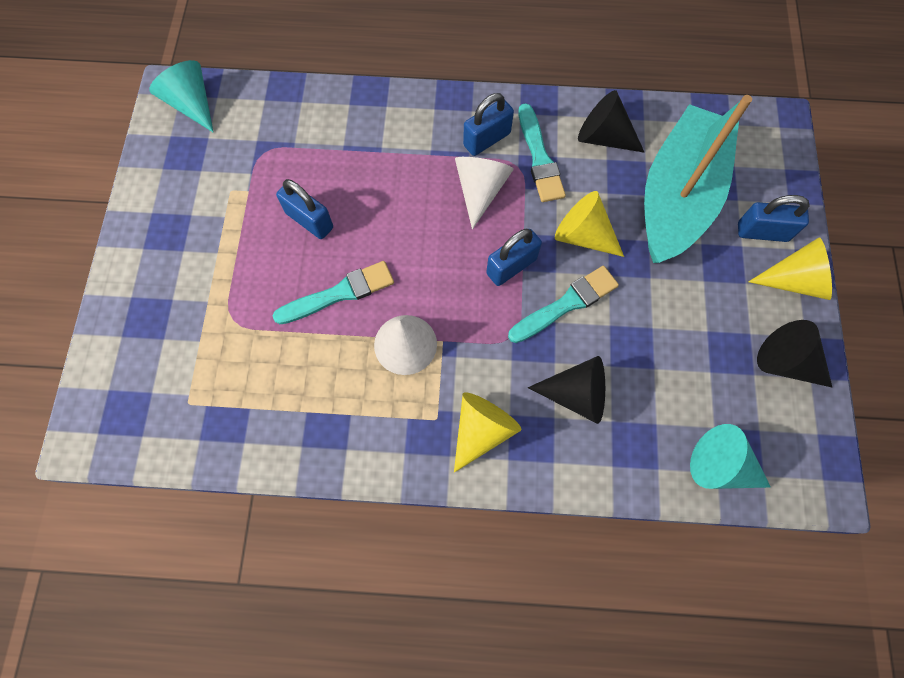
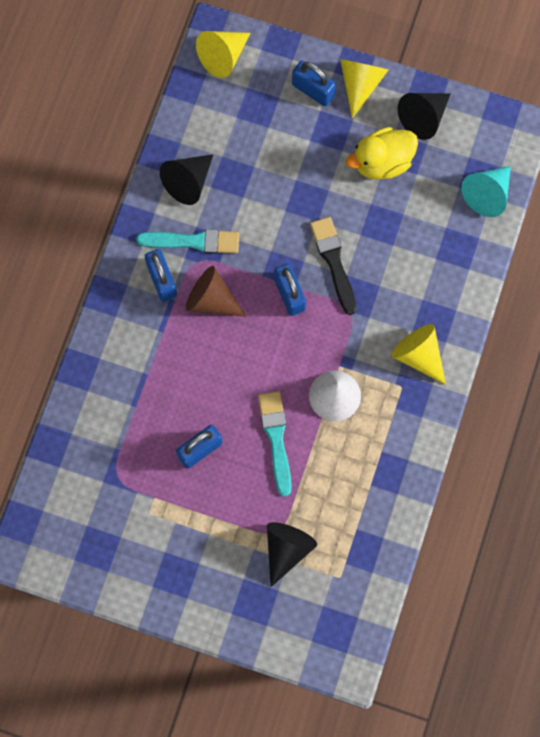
camera: 75 degrees left, 5 degrees up
turquoise cone [149,60,214,133] -> none
white cone [455,157,514,229] -> brown cone [186,266,247,317]
turquoise brush [508,266,619,343] -> black brush [310,217,357,315]
black cone [528,356,605,424] -> black cone moved to [267,522,317,587]
yellow cone [555,191,624,257] -> yellow cone moved to [196,31,250,78]
turquoise boat [644,95,752,263] -> none
blue padlock [738,195,810,242] -> blue padlock turned 75 degrees counterclockwise [292,61,336,106]
none -> yellow duck [346,127,418,180]

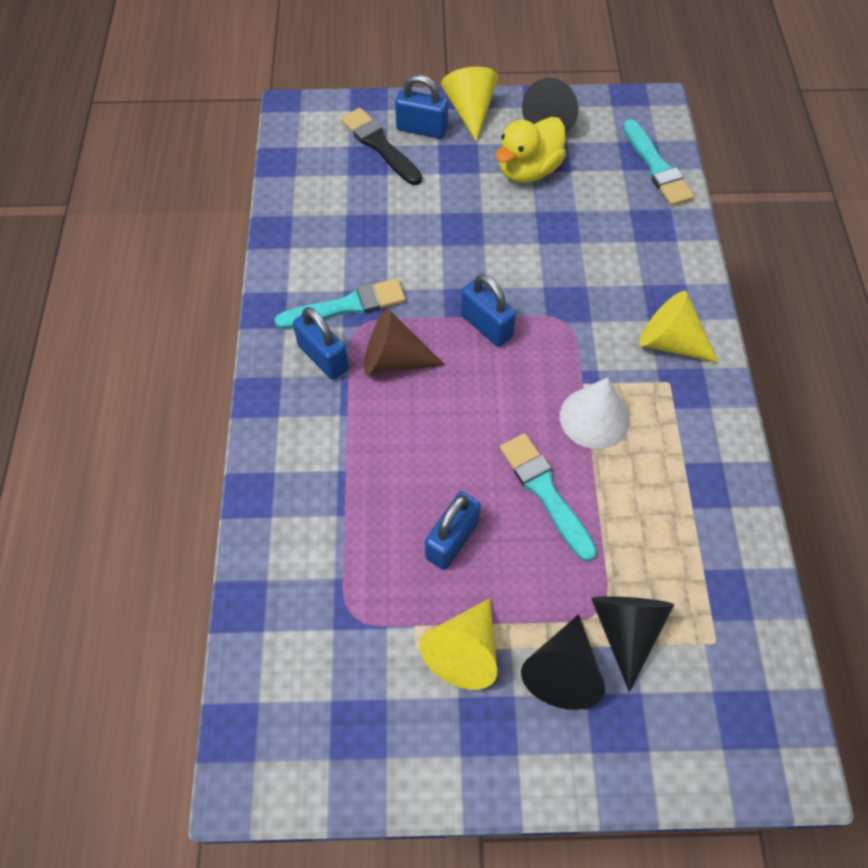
camera: 20 degrees left, 15 degrees down
black cone [160,154,213,205] -> black cone moved to [521,614,605,710]
yellow cone [196,31,250,78] -> yellow cone moved to [420,598,497,690]
black brush [310,217,357,315] -> black brush moved to [341,108,422,185]
turquoise cone [461,166,511,217] -> turquoise brush [623,119,694,206]

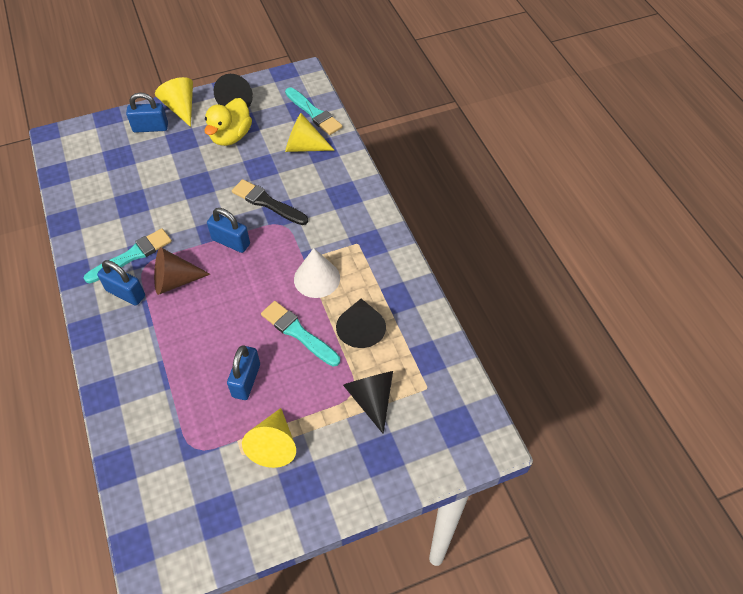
camera: 20 degrees left, 5 degrees down
black brush [341,108,422,185] -> black brush moved to [232,179,308,225]
black cone [521,614,605,710] -> black cone moved to [336,299,386,348]
yellow cone [639,291,719,363] -> yellow cone moved to [285,113,335,152]

